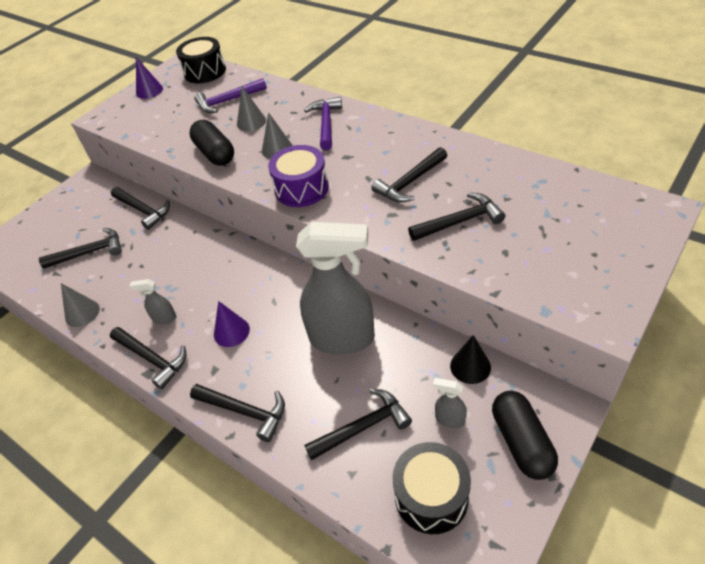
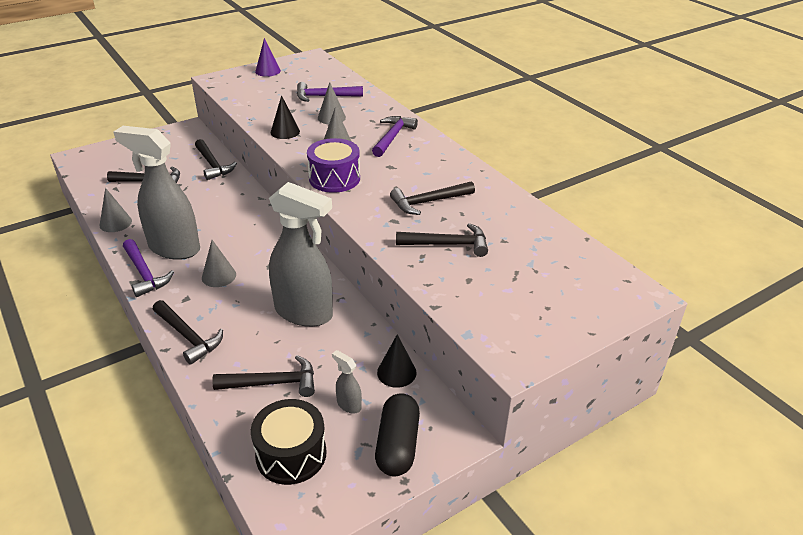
camera: 15 degrees right, 10 degrees down
black hammer [110,327,187,389] -> purple hammer [123,239,174,297]
grey spray bottle [130,279,176,324] -> grey spray bottle [113,126,200,260], size x2.49
black drum [176,37,226,83] -> none
black capsule [189,120,234,166] -> black cone [271,95,300,139]
purple cone [214,301,250,347] -> grey cone [202,240,236,287]

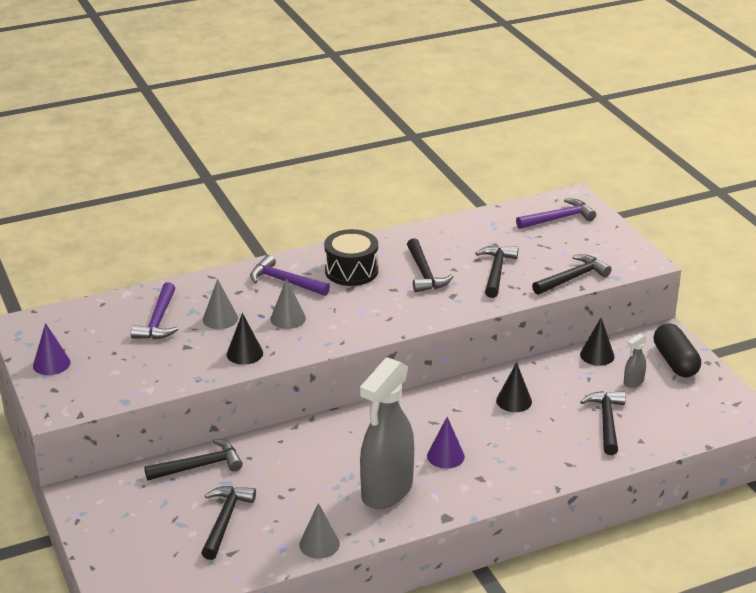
camera: 80 degrees left, 5 degrees down
purple hammer [123,239,174,297] -> purple hammer moved to [516,198,596,229]
black hammer [153,300,223,365] -> black hammer moved to [532,254,612,295]
grey cone [202,240,236,287] -> purple cone [427,417,465,469]
black drum [251,399,327,485] -> black drum moved to [324,229,378,286]
grey spray bottle [269,182,333,327] -> black cone [496,362,532,412]
purple drum [307,138,360,193] -> none
black capsule [375,393,420,476] -> black capsule turned 60 degrees clockwise [654,323,701,377]

